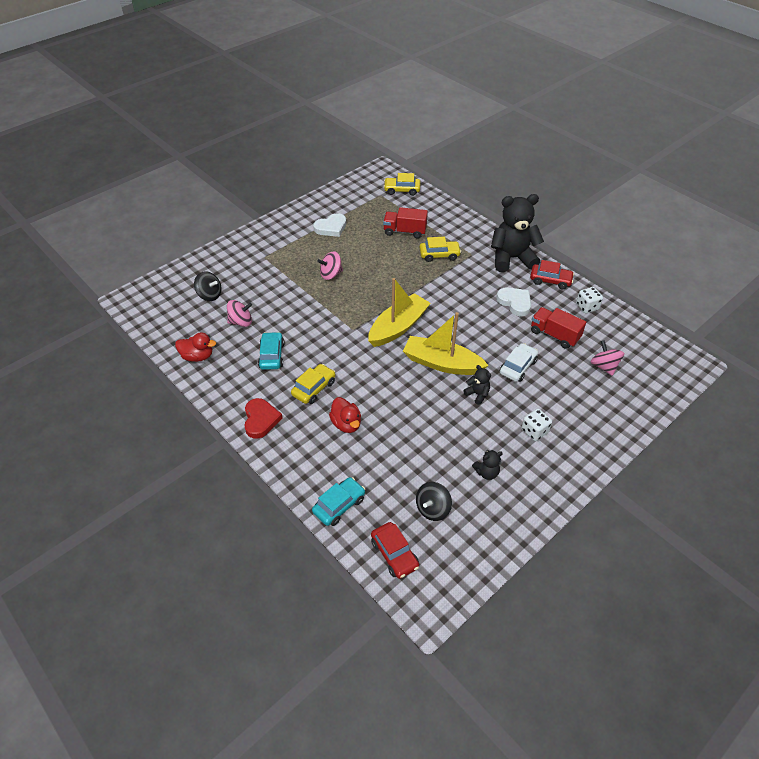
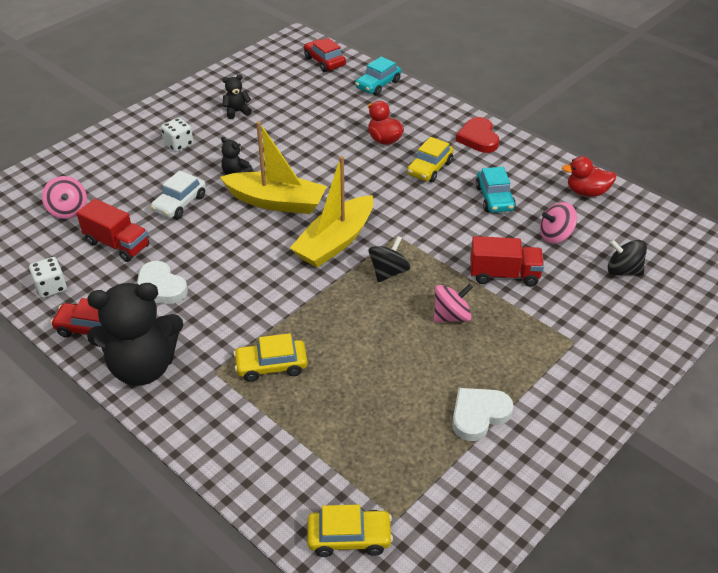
camera: 175 degrees right, 5 degrees down
red truck [383,207,428,239] -> red truck moved to [470,236,544,287]
black spinning top [416,482,452,521] -> black spinning top moved to [368,236,410,282]

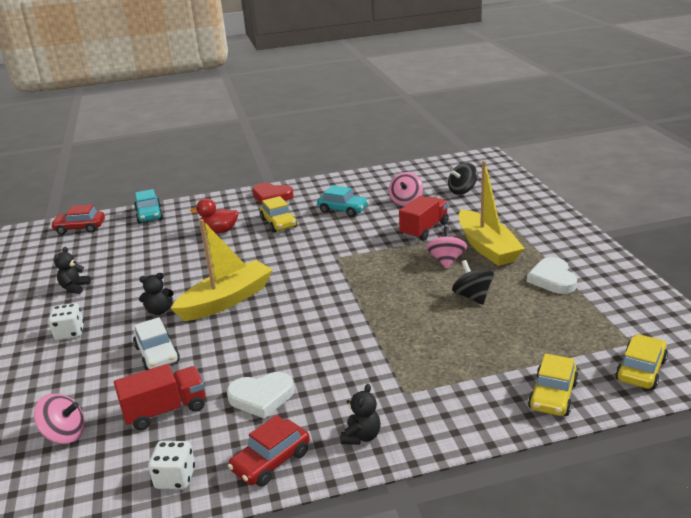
camera: 55 degrees left, 15 degrees down
black teddy bear [87,283,183,385] -> black teddy bear [341,384,381,445], size x0.43
yellow car [233,333,307,382] -> yellow car moved to [528,353,579,416]
yellow boat [290,156,373,268] -> yellow boat moved to [459,161,525,266]
black spinning top [368,236,410,282] -> black spinning top moved to [452,260,494,305]
red duck [562,156,616,197] -> none

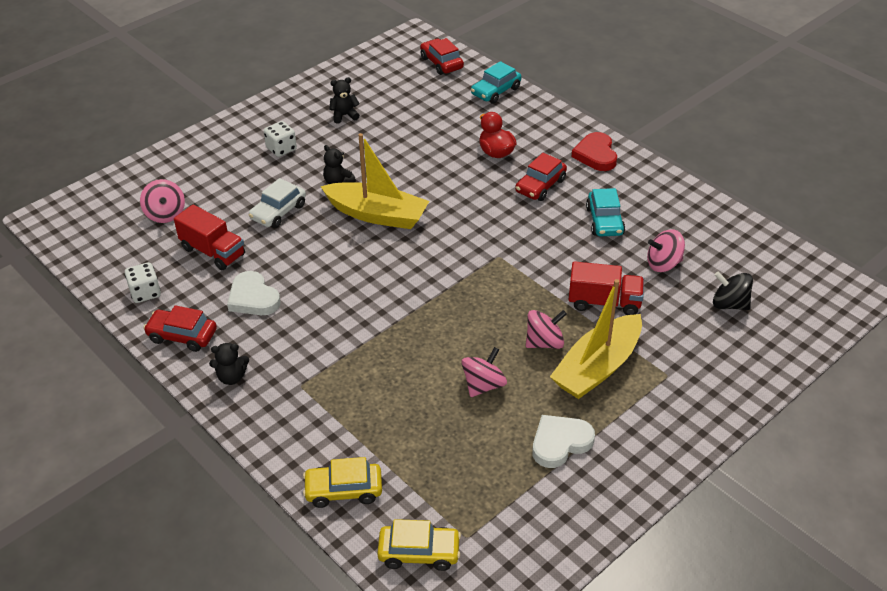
camera: 60 degrees right, 15 degrees up
yellow car [260,196,297,233] -> red car [515,153,567,201]
black spinning top [452,260,494,305] -> pink spinning top [461,347,507,397]

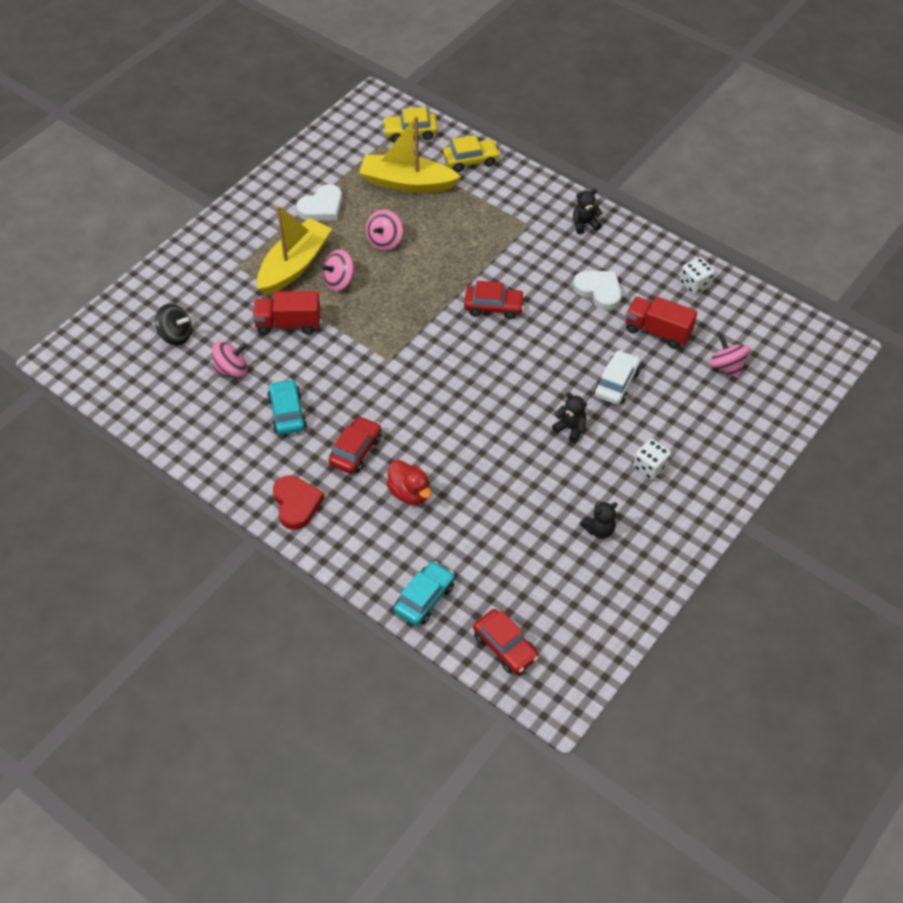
camera: 170 degrees right, 10 degrees up
red car [143,305,217,352] -> red car moved to [464,281,525,319]
yellow boat [320,133,429,229] -> yellow boat moved to [359,116,461,193]

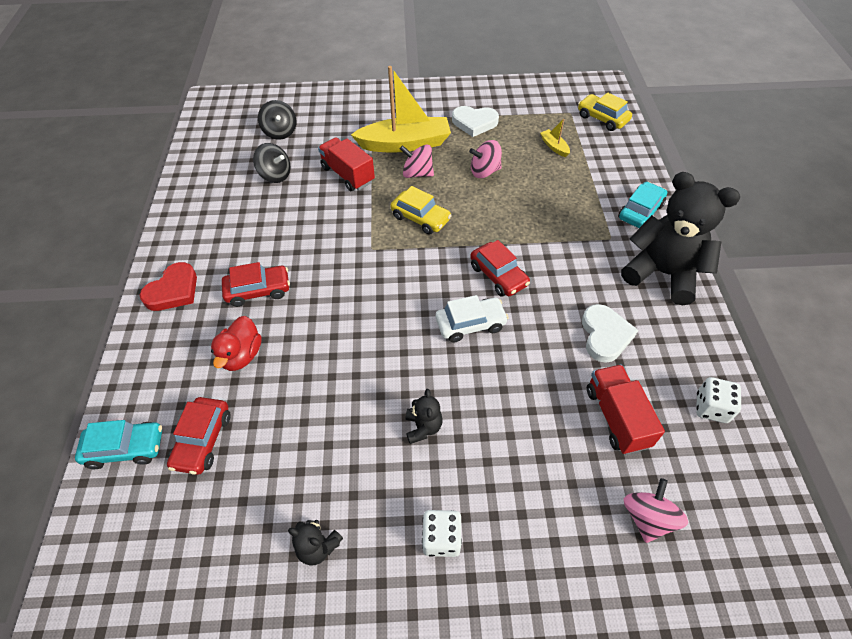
camera: 50 degrees right, 0 degrees up
pink spinning top [212,341,247,377] -> black spinning top [253,143,290,183]
turquoise car [267,379,307,435] -> turquoise car moved to [618,182,667,228]
yellow boat [359,116,461,193] -> yellow boat [540,119,570,157], size x0.42
yellow car [443,135,500,172] -> yellow car moved to [390,186,452,235]
red car [473,609,539,674] -> red car moved to [167,397,231,475]
black teddy bear [573,189,603,234] -> black teddy bear [621,172,740,305], size x2.33
white car [594,350,641,405] -> white car moved to [436,295,509,343]

